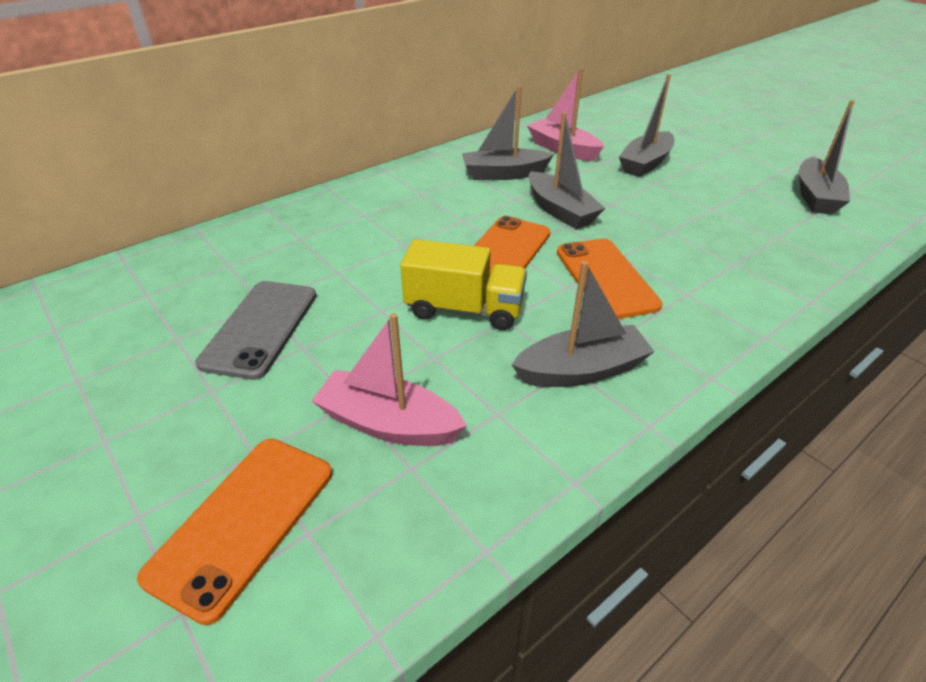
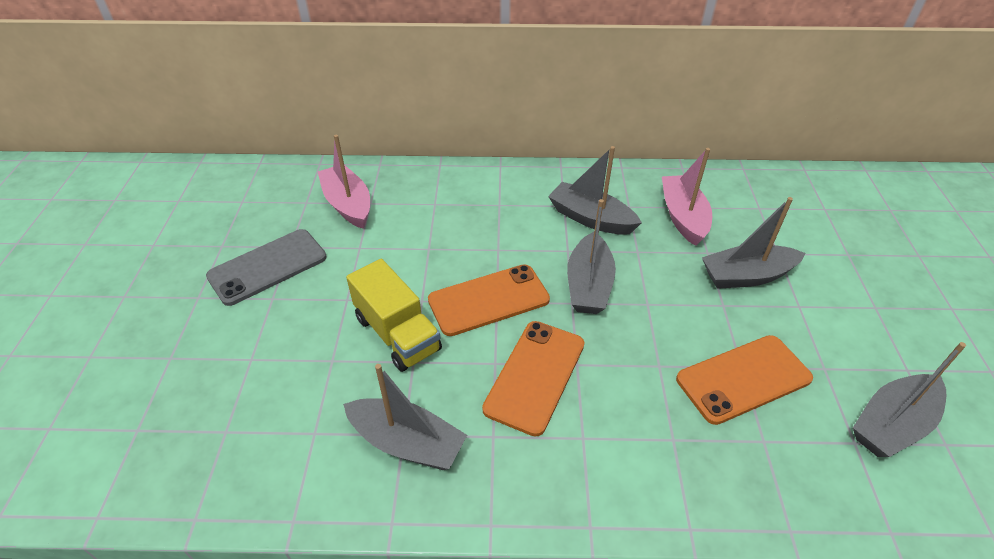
camera: 40 degrees right, 5 degrees up
orange phone [137,439,332,625] -> orange phone moved to [676,335,813,425]
pink boat [312,313,467,446] -> pink boat moved to [318,135,370,229]

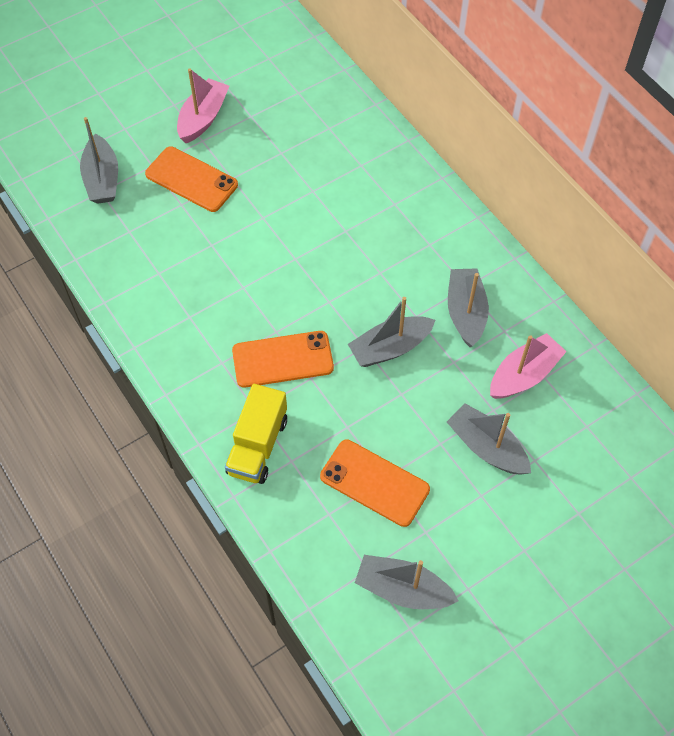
camera: 55 degrees right, 15 degrees up
grey phone [206,229,327,306] -> none
pink boat [318,135,370,229] -> pink boat moved to [177,68,229,143]
grey boat [343,364,467,470] -> grey boat moved to [80,117,118,204]
yellow truck [346,259,442,372] -> yellow truck moved to [225,384,287,484]
orange phone [428,264,550,336] -> orange phone moved to [145,146,238,212]

